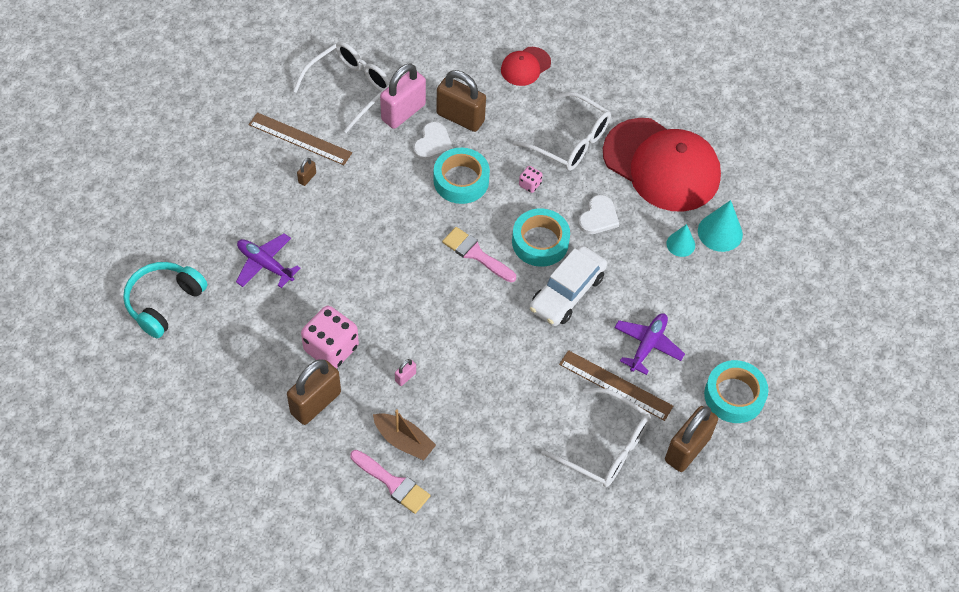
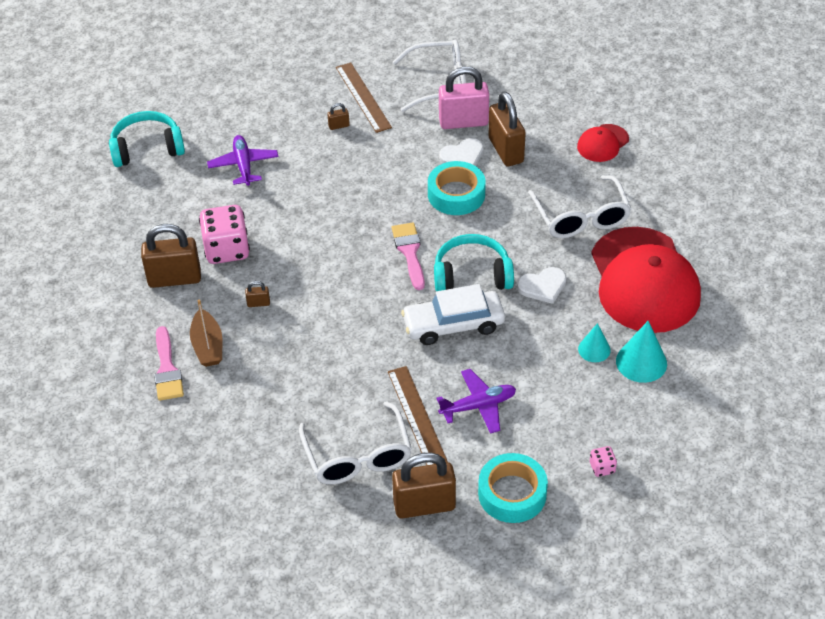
camera: 45 degrees right, 10 degrees down
pink padlock [395,359,416,386] -> brown padlock [245,281,270,307]
red cap [501,47,551,86] -> red cap turned 45 degrees counterclockwise [577,124,629,162]
turquoise tape [512,208,570,267] -> turquoise headphones [434,234,514,291]
pink dice [519,166,543,193] -> pink dice moved to [590,446,617,477]

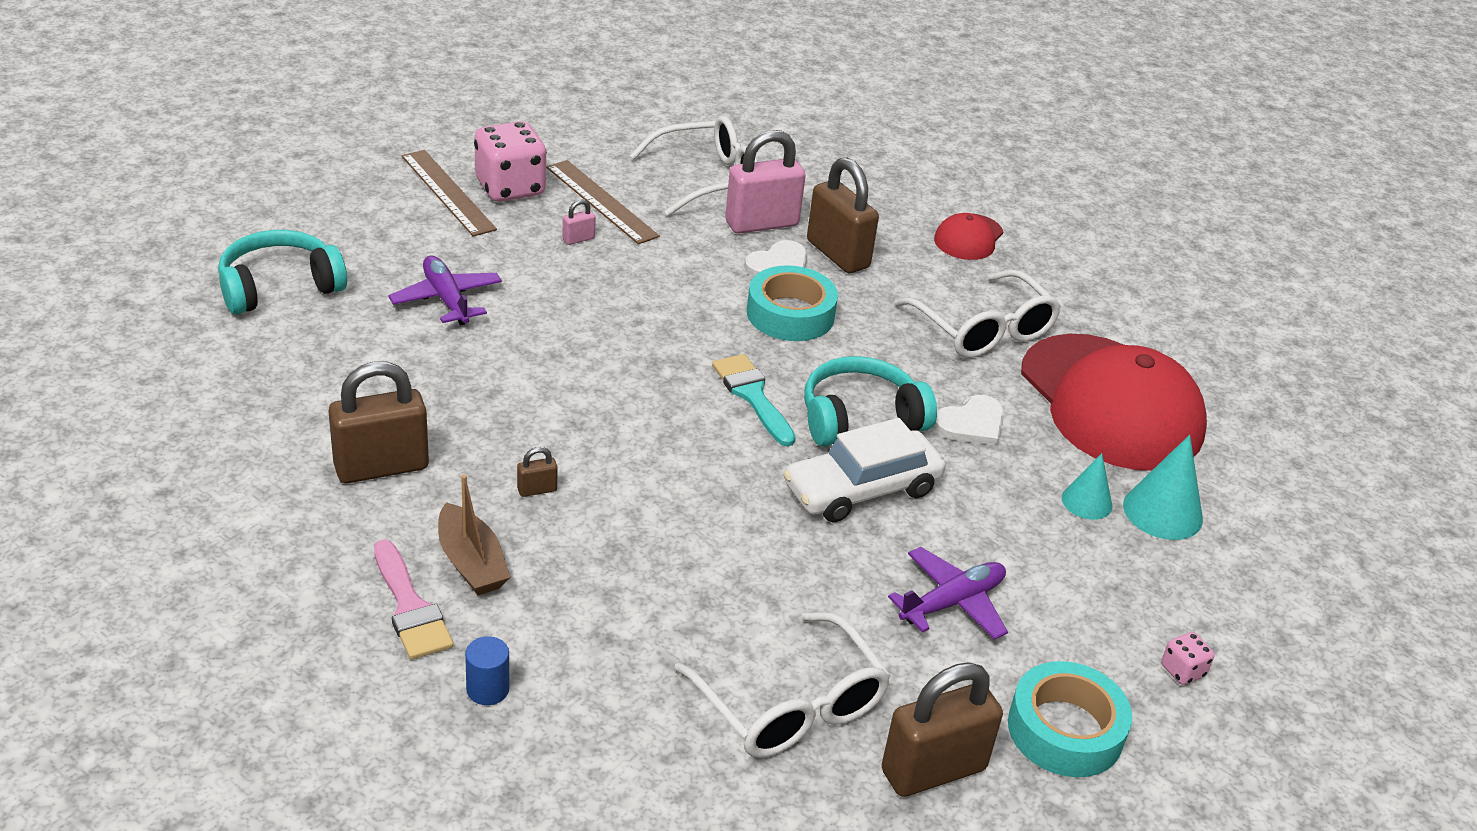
camera: 20 degrees left, 10 degrees down
pink dice [199,205,250,264] -> pink dice moved to [474,121,547,202]
brown padlock [327,103,350,130] -> pink padlock [562,199,596,245]
brown ruler [388,366,448,465] -> brown ruler moved to [402,150,497,237]
pink brush [392,223,425,290] -> turquoise brush [712,354,796,446]
none -> blue cylinder [465,636,509,705]

